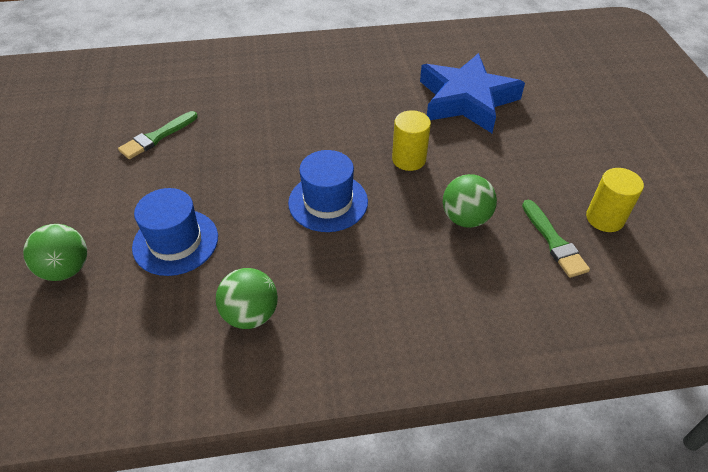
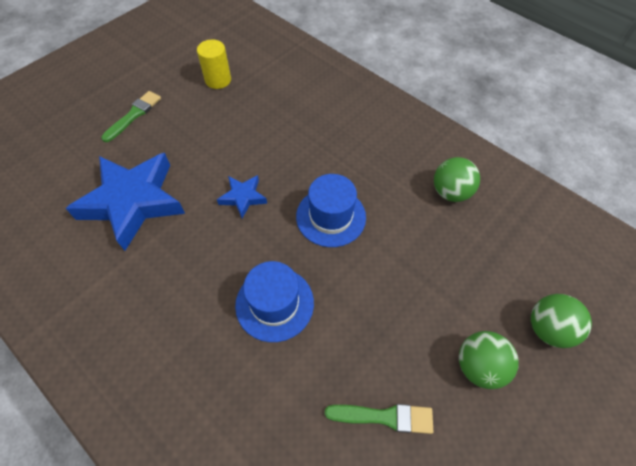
camera: 130 degrees left, 10 degrees up
blue hat [132,188,218,276] -> blue hat moved to [235,261,314,342]
yellow cylinder [392,110,431,171] -> blue star [217,175,267,219]
green ball [443,174,497,228] -> green ball moved to [459,331,519,389]
green brush [522,200,590,278] -> green brush moved to [101,91,161,142]

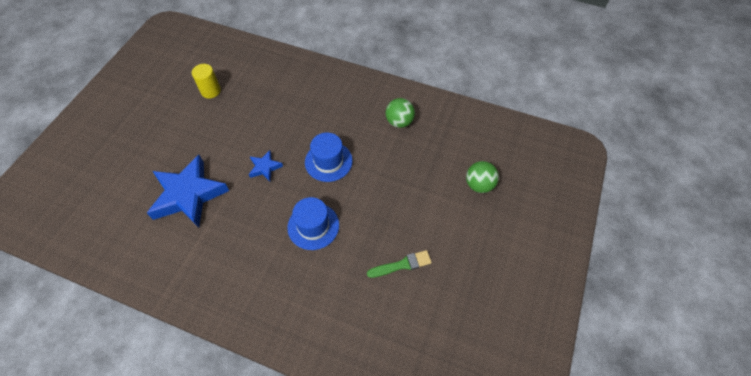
camera: 20 degrees left, 0 degrees up
green brush [101,91,161,142] -> none
green ball [459,331,519,389] -> none

